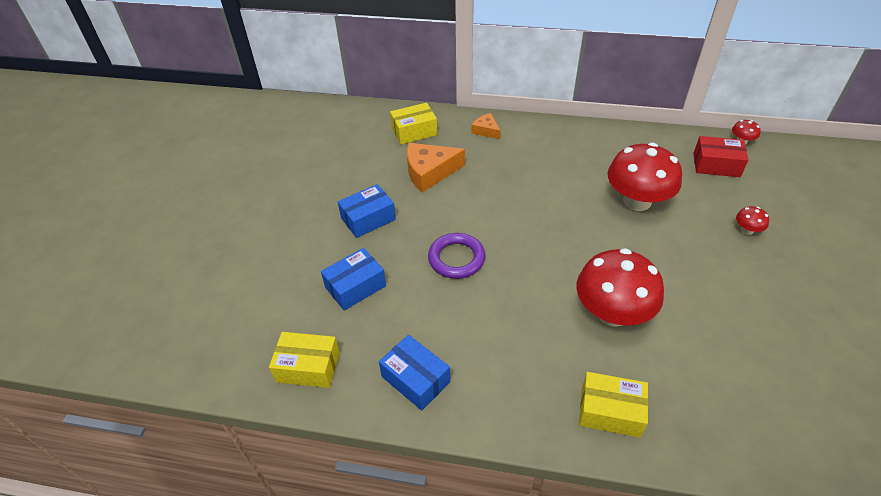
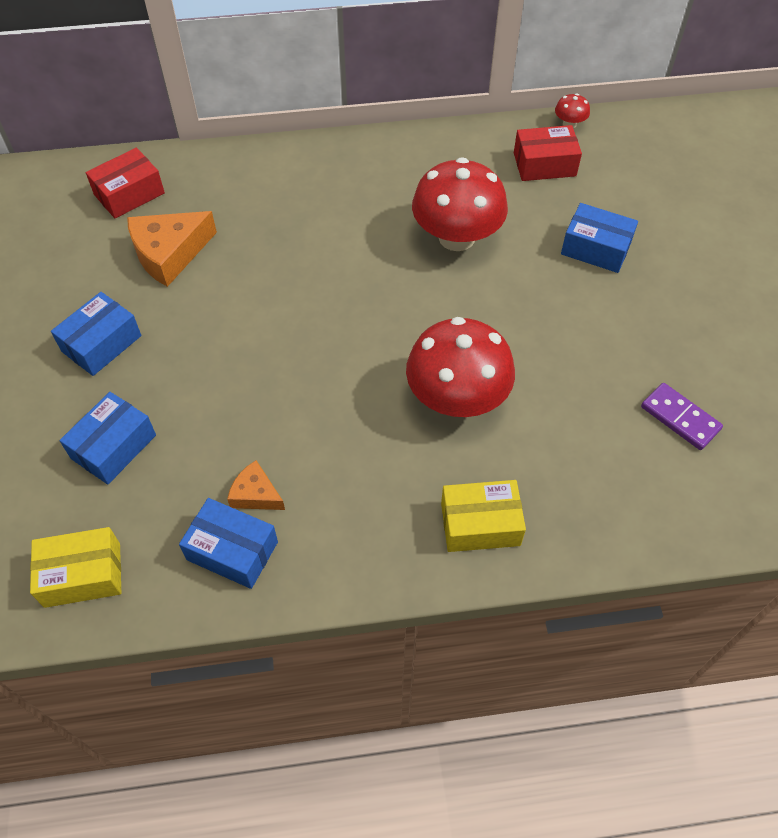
camera: 20 degrees left, 10 degrees up
yellow box [390,103,438,144] -> red box [86,148,165,219]
purple ring [428,233,485,279] -> none
orange cheese [471,113,501,139] -> orange cheese moved to [227,460,285,510]
red mushroom [736,206,769,235] -> blue box [561,203,638,273]
none -> purple domino [641,383,723,450]

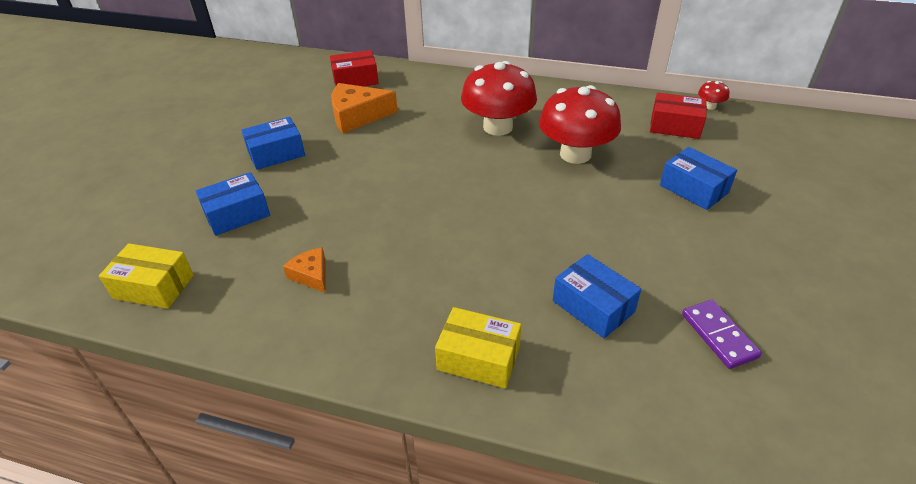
camera: 25 degrees right, 15 degrees down
blue box [179,498,278,589] -> blue box moved to [553,254,641,339]
red mushroom [406,317,515,417] -> red mushroom moved to [461,61,537,136]

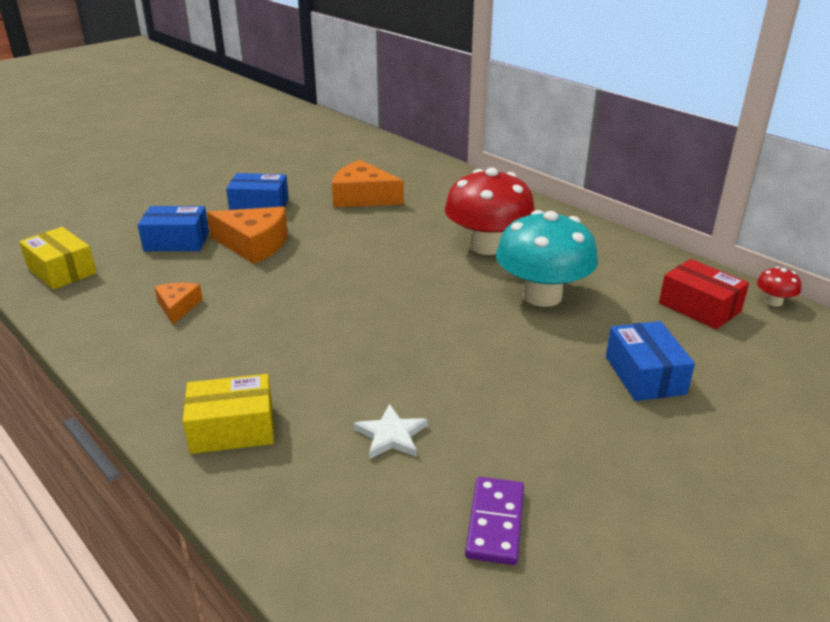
camera: 30 degrees right, 10 degrees down
red box [330,50,379,86] -> none
yellow box [435,307,521,389] -> yellow box turned 60 degrees counterclockwise [183,374,274,454]
red mushroom [539,85,621,164] -> turquoise mushroom [496,210,598,307]
blue box [553,254,641,339] -> white star [354,404,427,459]
none -> orange cheese [207,207,288,264]

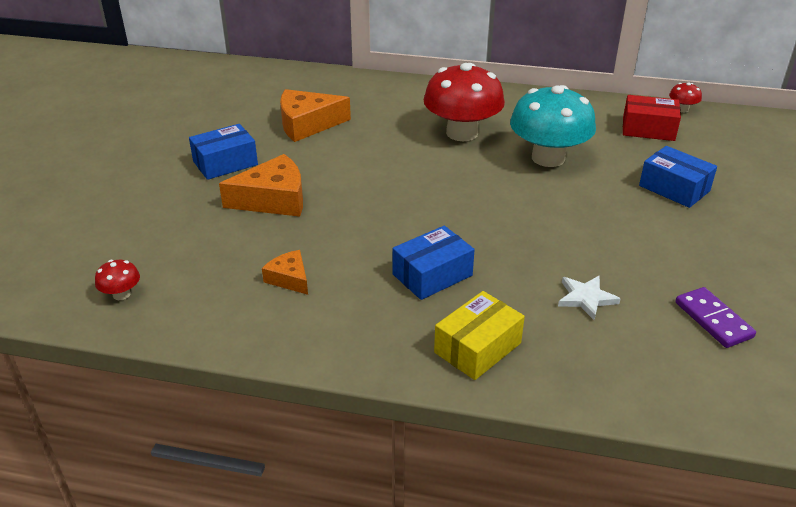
camera: 35 degrees left, 5 degrees up
yellow box [19,227,97,290] -> red mushroom [95,260,140,300]
blue box [138,206,209,251] -> blue box moved to [392,226,475,300]

